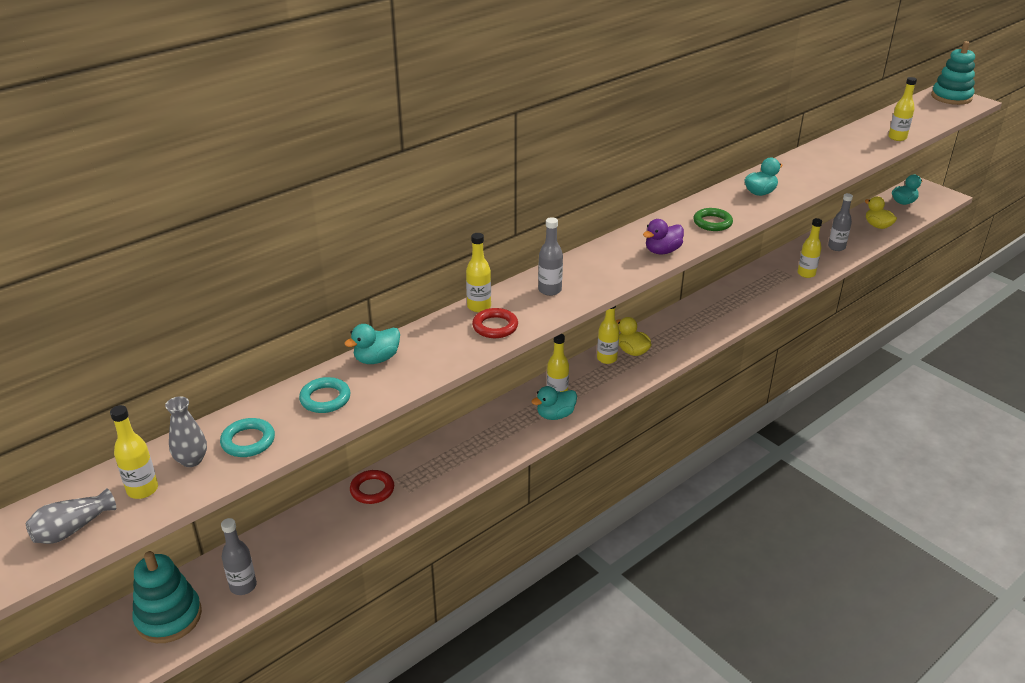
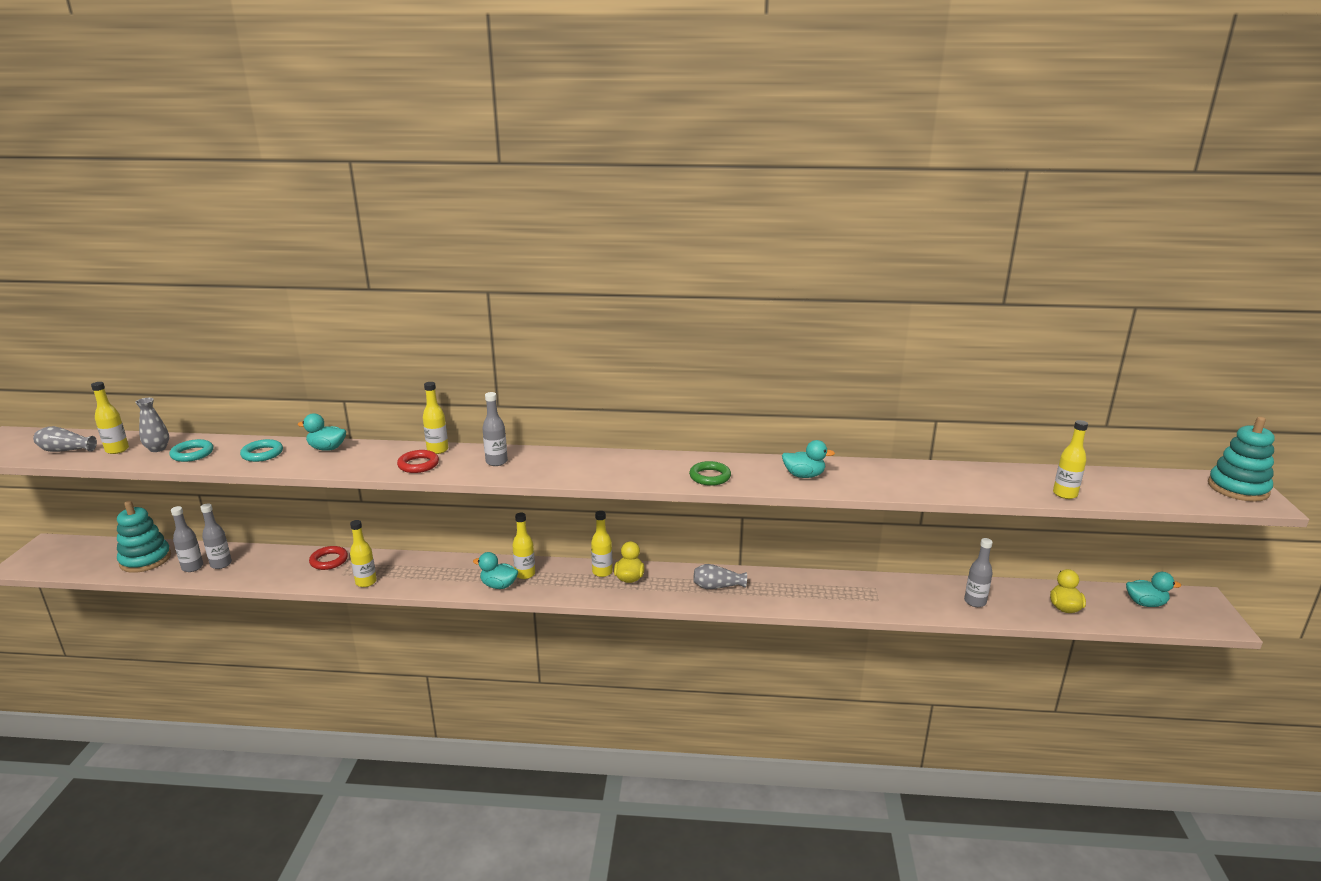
camera: 45 degrees right, 10 degrees down
purple duck [643,219,684,254] -> none
yellow bottle [798,218,822,278] -> yellow bottle moved to [350,520,377,587]
none -> grey bottle [200,503,232,569]
none -> grey vase [693,564,747,589]

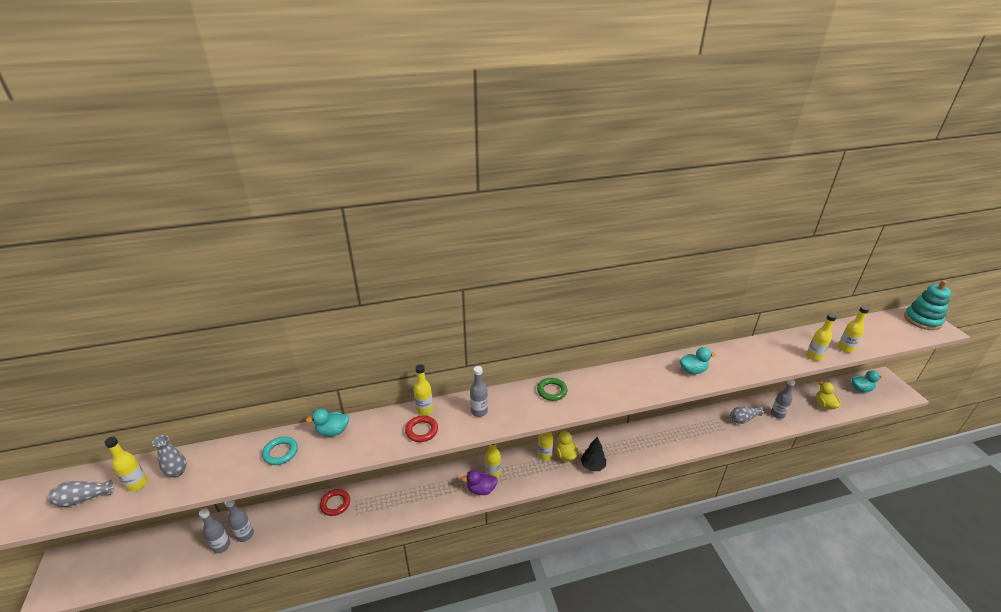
camera: 20 degrees left, 10 degrees up
turquoise stacking toy [117,501,171,573] -> none
turquoise ring [169,439,213,462] -> none
yellow bottle [350,520,377,587] -> yellow bottle moved to [806,313,836,361]
turquoise duck [473,552,518,589] -> purple duck [461,470,498,495]
green ring [689,461,731,486] -> green ring moved to [537,378,567,401]
grey vase [693,564,747,589] -> grey vase moved to [730,406,764,424]
none -> black tree [581,437,606,471]

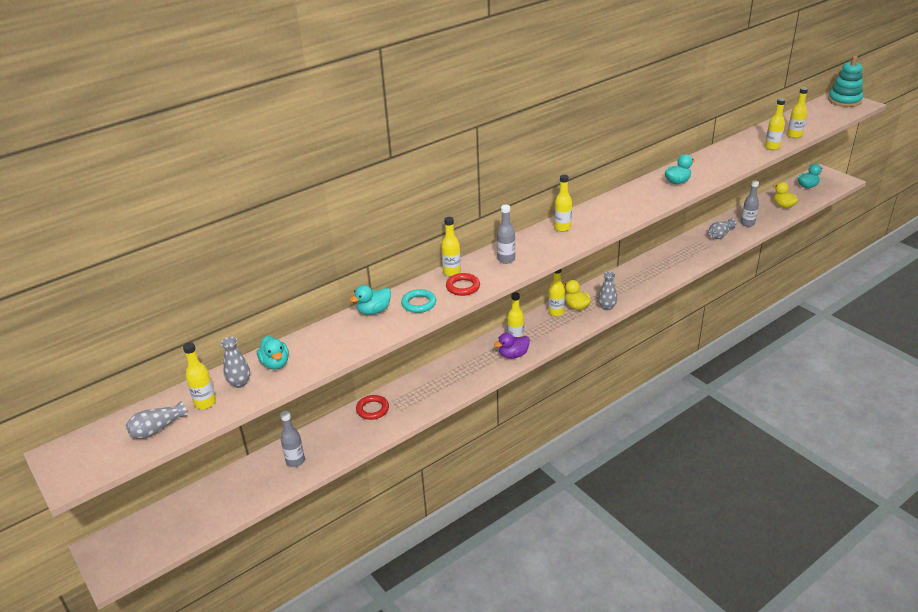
camera: 20 degrees left, 0 degrees up
grey bottle [199,508,230,553] -> none
turquoise ring [262,436,298,465] -> turquoise ring moved to [401,289,436,313]
green ring [537,378,567,401] -> yellow bottle [554,175,572,232]
black tree [581,437,606,471] -> grey vase [598,272,617,310]
none -> turquoise duck [257,336,289,370]

